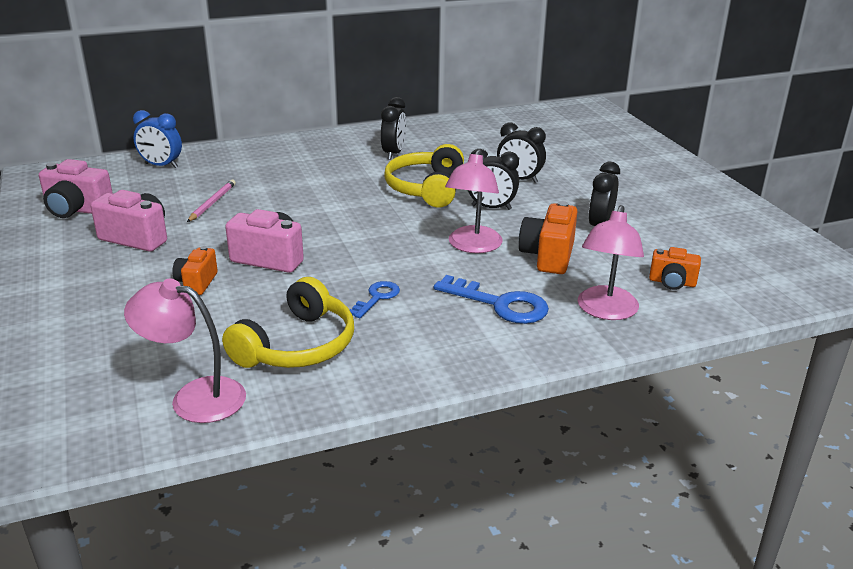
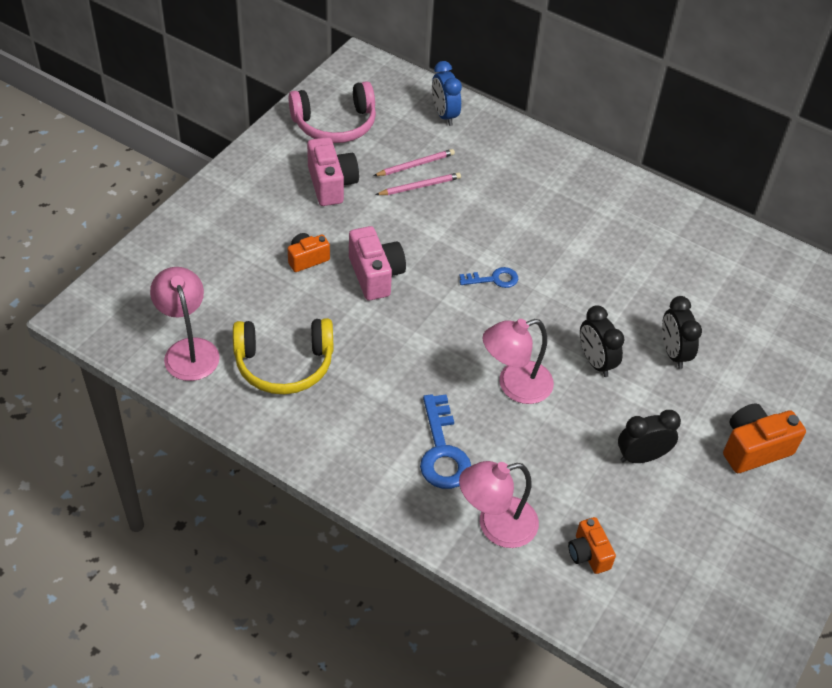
camera: 50 degrees right, 20 degrees up
pink camera [39,159,113,218] -> pink headphones [289,81,376,143]
blue key [350,281,400,318] -> blue key moved to [459,267,518,288]
black clock [381,97,406,160] -> none
yellow headphones [384,144,464,208] -> none
orange camera [519,201,578,274] -> orange camera moved to [723,404,806,473]
none -> pink pencil [373,149,455,176]

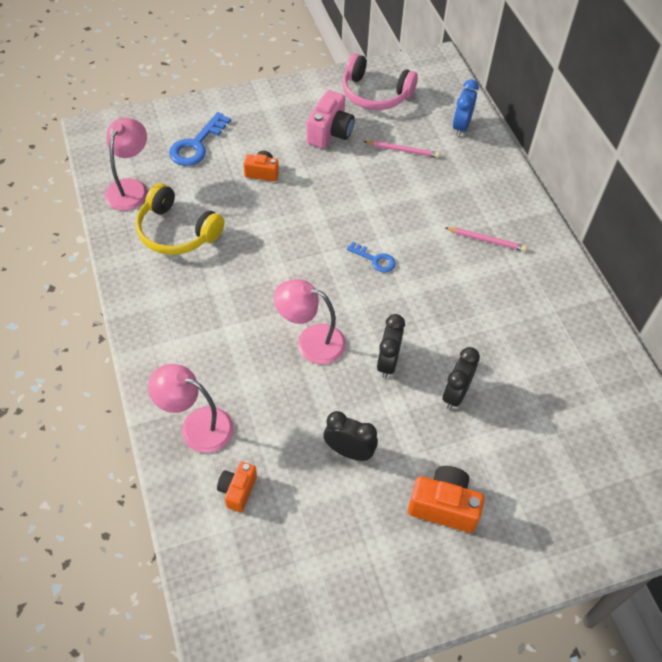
camera: 40 degrees right, 5 degrees up
pink camera [349,226,406,300] -> none
pink pencil [375,172,461,195] -> pink pencil moved to [445,227,527,251]
blue key [420,394,471,489] -> blue key moved to [169,112,231,166]

